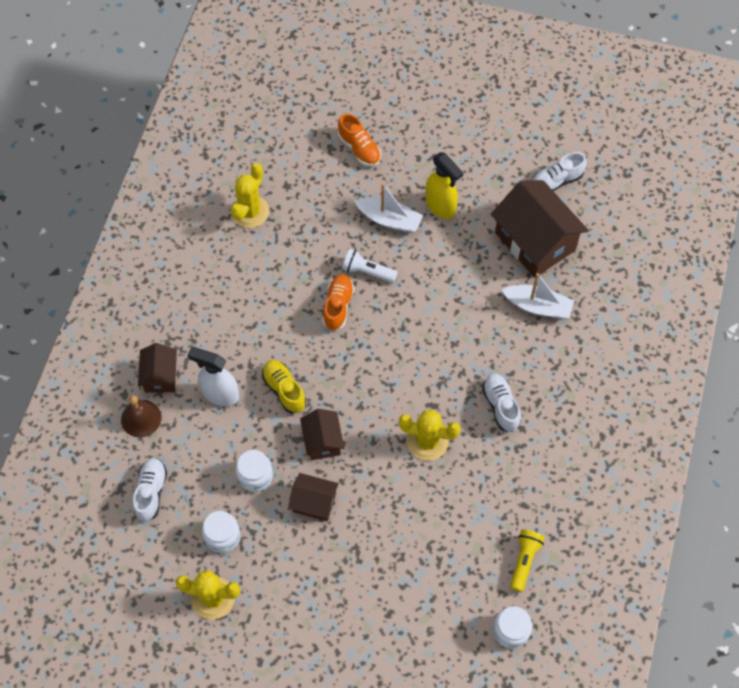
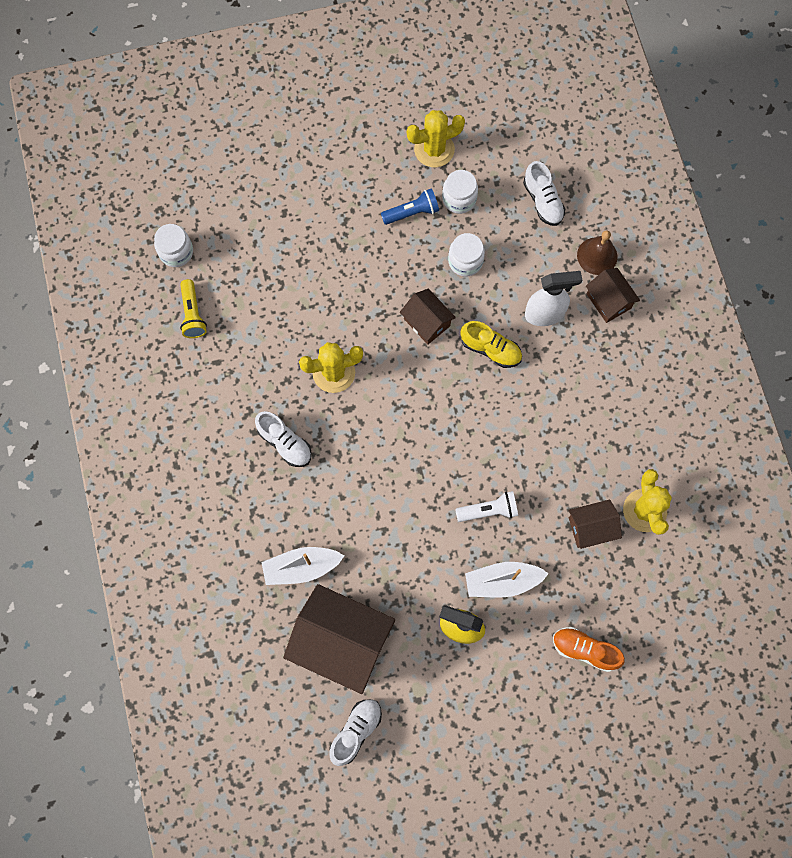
camera: 150 degrees right, 10 degrees up
brown house [288,473,339,521] -> brown house moved to [569,499,622,549]
orange shoe [323,274,354,331] -> none
none -> blue flashlight [381,188,439,225]

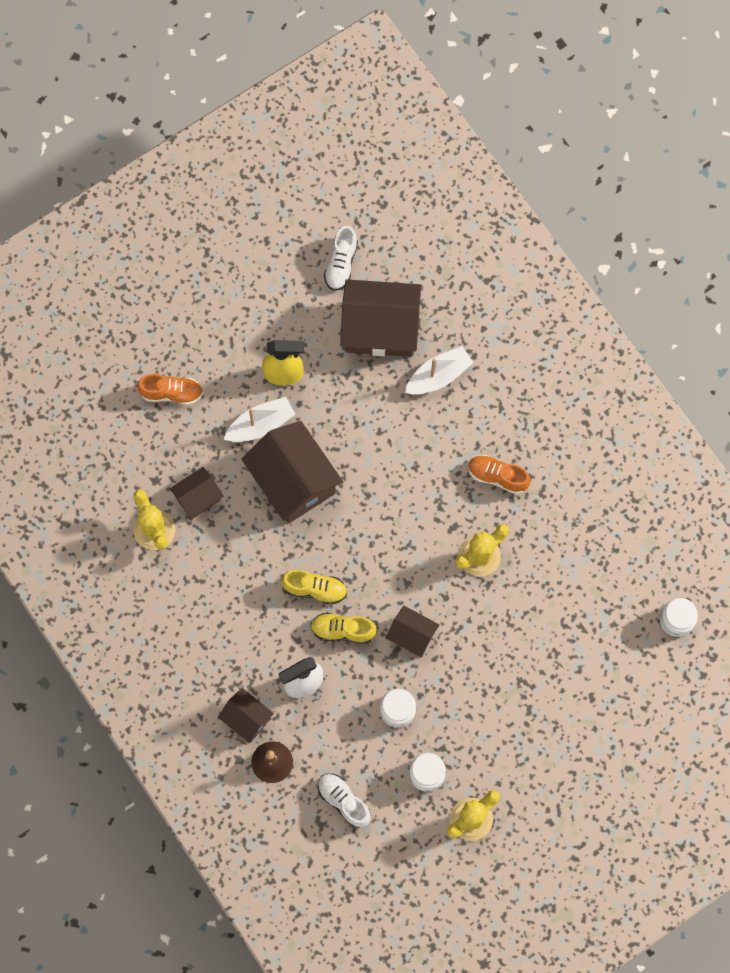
camera: 160 degrees right, 0 degrees up
yellow flashlight [180,279,207,338] -> none
white shoe [255,411,312,467] -> orange shoe [468,455,531,494]
blue flashlight [381,188,439,225] -> none
white flashlight [455,491,518,522] -> brown house [241,421,343,523]
none -> yellow shoe [281,570,347,605]

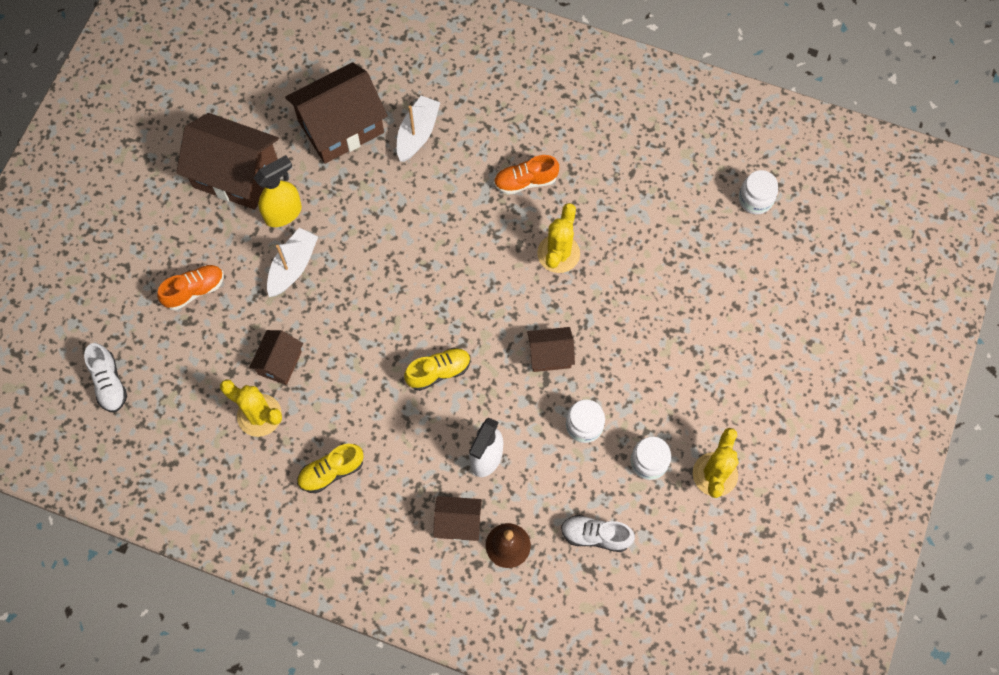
camera: 35 degrees left, 5 degrees down
brown house [241,421,343,523] -> brown house moved to [176,113,279,210]
yellow shoe [310,613,377,644] -> yellow shoe moved to [297,444,364,493]
white shoe [324,226,358,291] -> white shoe moved to [84,343,127,412]

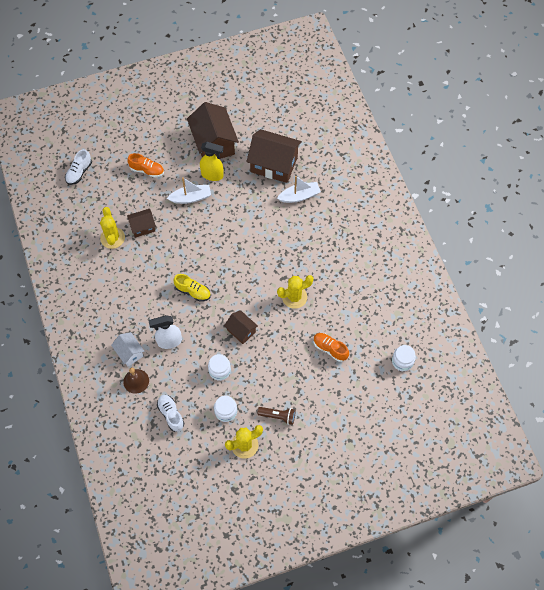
camera: 50 degrees right, 5 degrees down
yellow shoe [297,444,364,493] -> none
brown house [433,496,482,541] -> white house [111,332,145,366]
orange shoe [494,155,559,195] -> orange shoe moved to [313,333,349,362]
none -> brown flashlight [257,407,296,425]

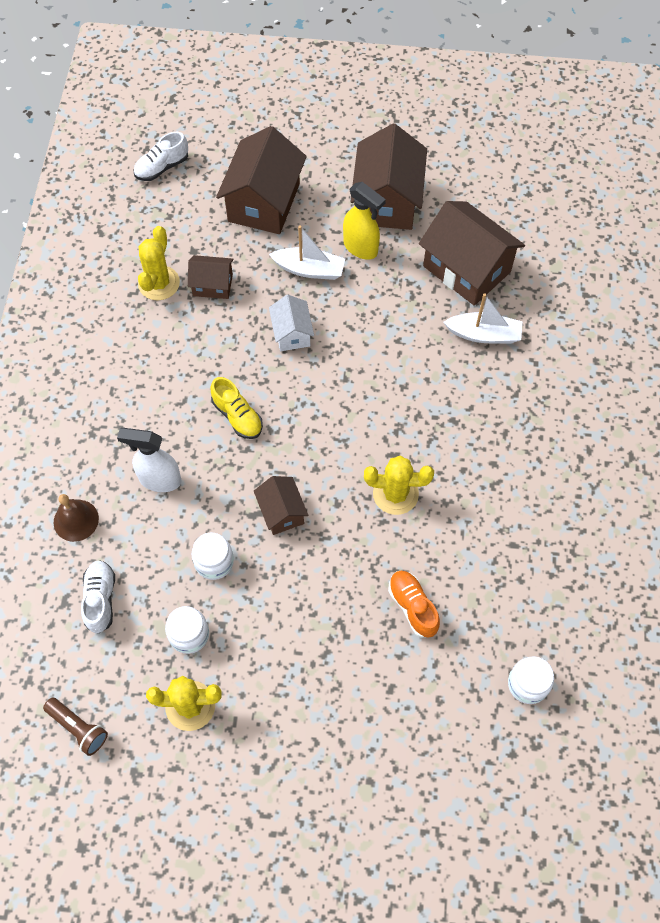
camera: 25 degrees right, 0 degrees up
white house [111,332,145,366] -> white house moved to [269,295,314,351]
orange shoe [127,153,164,178] -> brown house [216,126,307,234]
brown flashlight [257,407,296,425] -> brown flashlight moved to [43,697,108,756]

